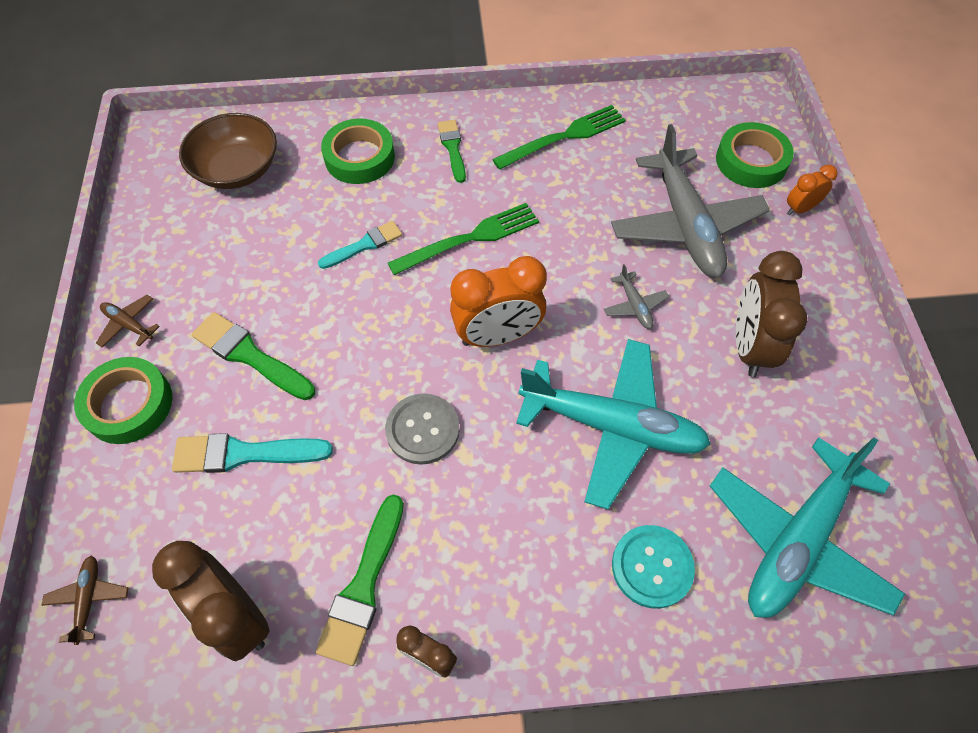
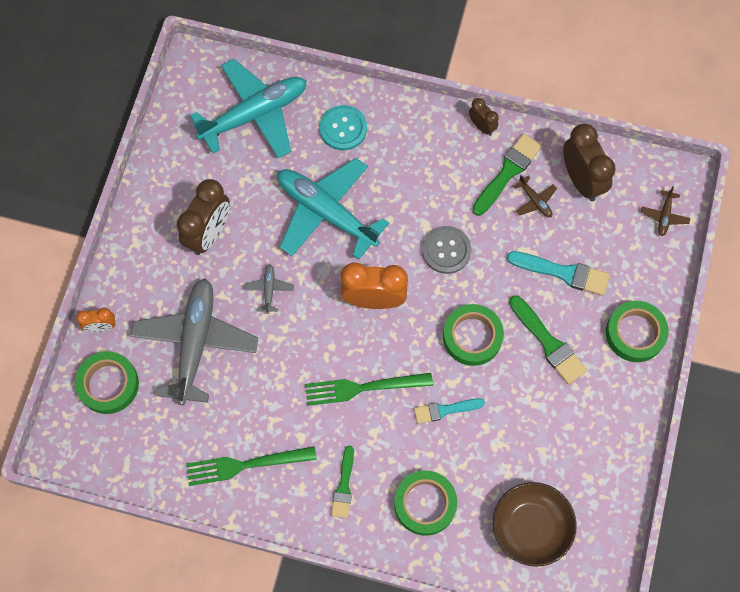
camera: 160 degrees left, 10 degrees up
brown plane [96,295,160,347] -> brown plane moved to [513,175,557,217]
none -> green tape [443,304,504,366]

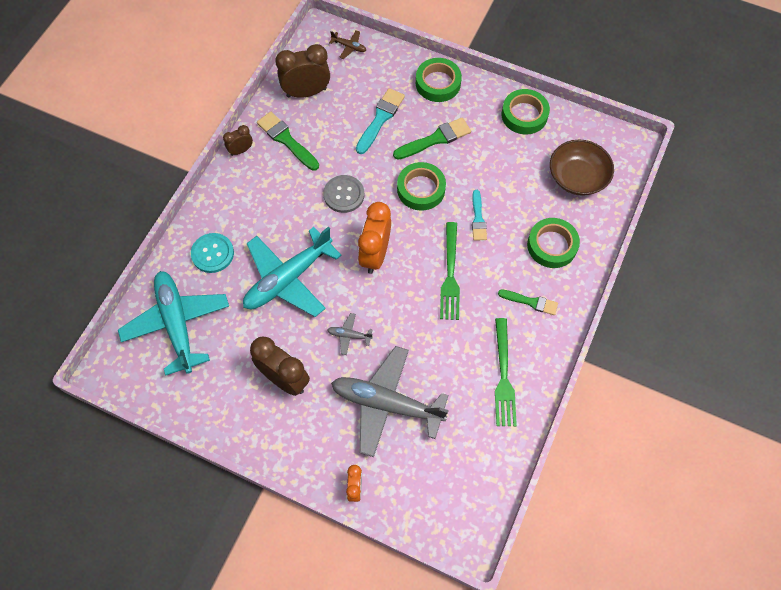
camera: 80 degrees left, 5 degrees down
green tape [75,351,139,414] -> green tape moved to [502,89,550,135]
brown plane [513,175,557,217] -> none

